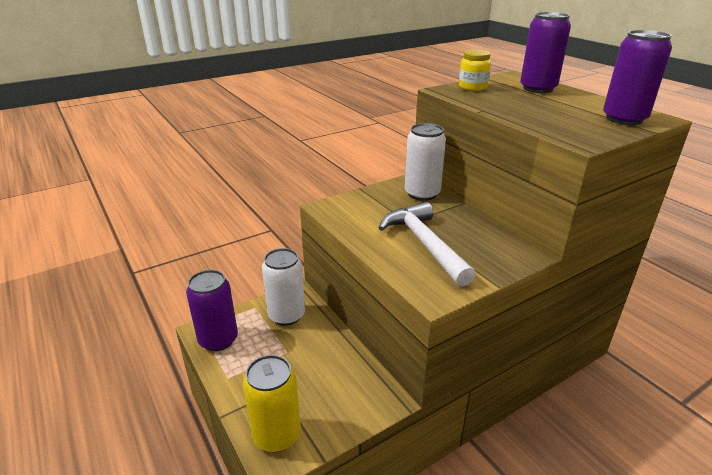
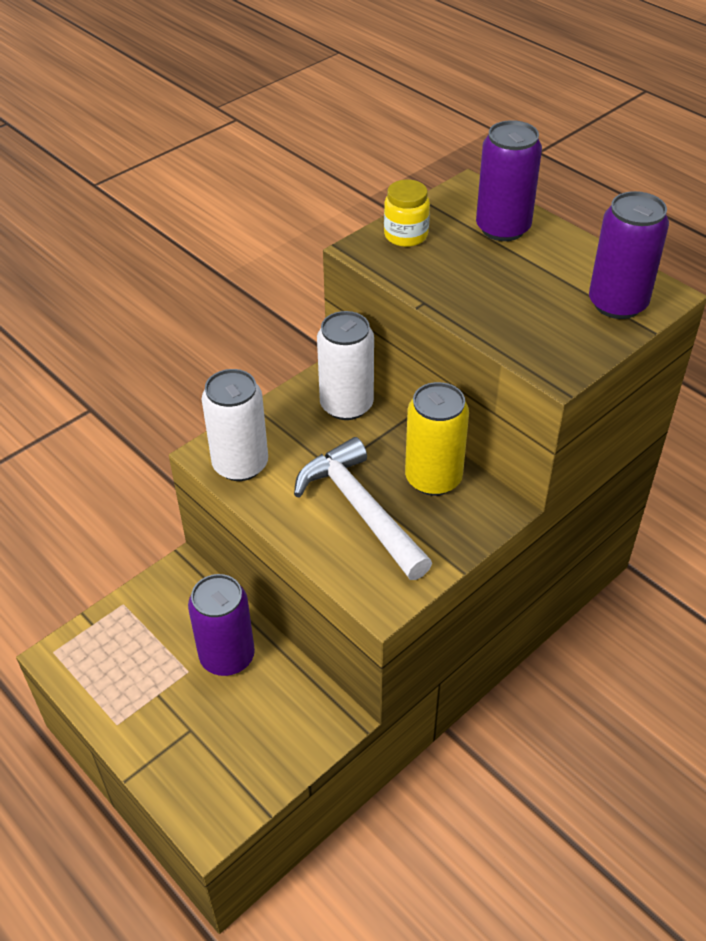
camera: 10 degrees left, 15 degrees up
purple can [186,270,238,351] -> purple can moved to [188,574,255,676]
yellow can [243,355,301,452] -> yellow can moved to [405,382,469,496]
white can [262,248,305,326] -> white can moved to [202,369,268,481]

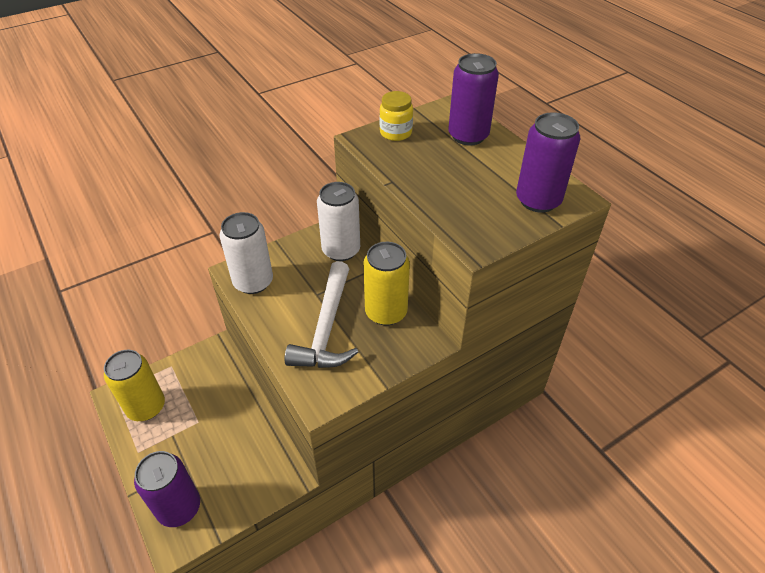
camera: 10 degrees right, 0 degrees up
purple can [188,574,255,676] -> purple can moved to [134,451,200,527]
white hammer [294,437,432,580] -> white hammer turned 150 degrees counterclockwise [285,261,358,368]
none -> yellow can [104,350,165,421]

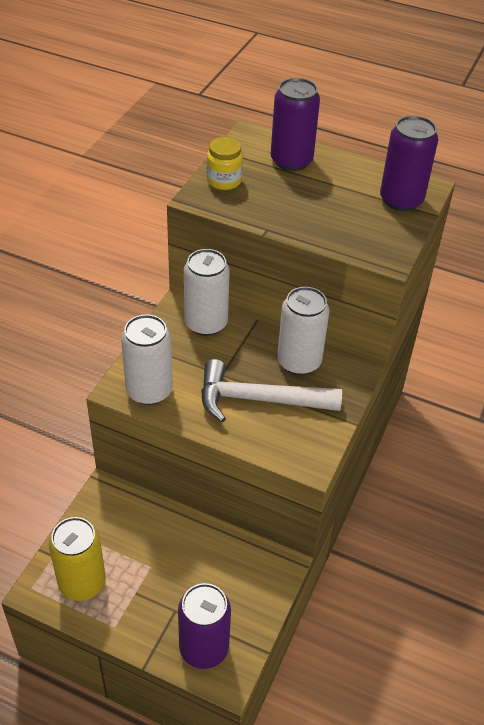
camera: 35 degrees left, 0 degrees up
white hammer [285,261,358,368] -> white hammer turned 120 degrees clockwise [201,359,342,422]
yellow can [363,242,410,326] -> white can [277,287,329,375]

